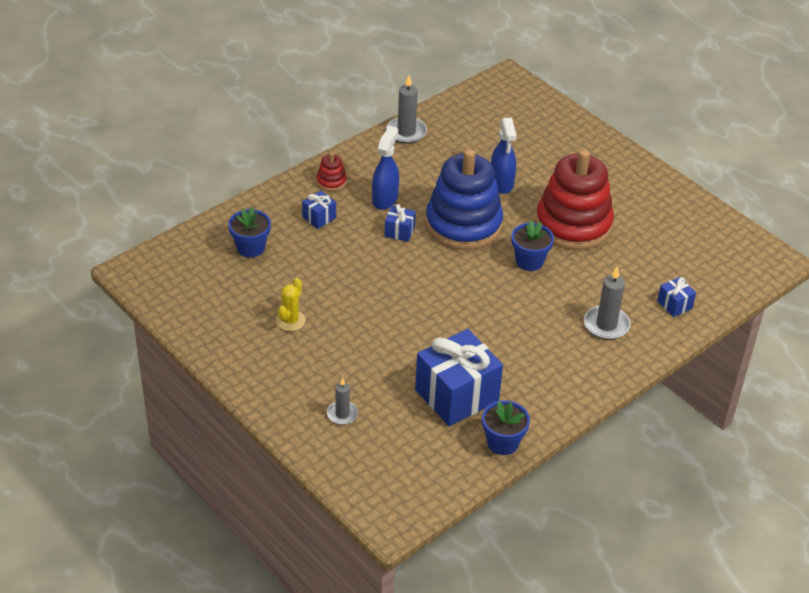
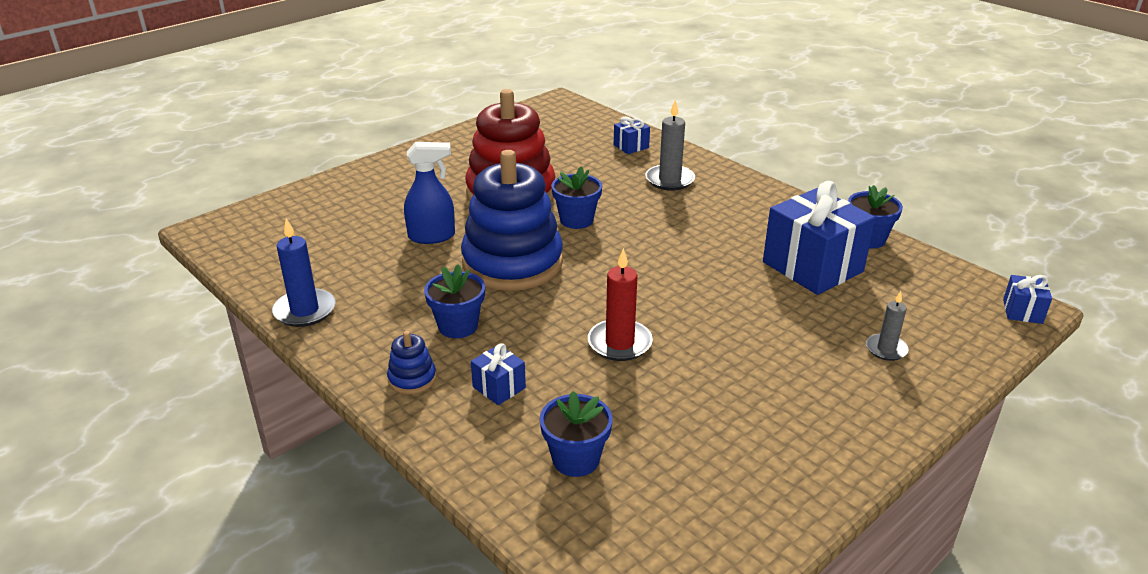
camera: 90 degrees left, 10 degrees down
yellow cactus [276,278,306,331] -> none
red stacking toy [317,152,347,191] -> blue stacking toy [387,331,436,394]
blue spray bottle [372,126,399,210] -> blue flower pot [424,264,485,338]
blue gift [385,204,416,242] -> blue gift moved to [1003,275,1052,324]
grey candle [386,75,427,144] -> blue candle [272,218,336,327]
none -> red candle [588,248,653,361]

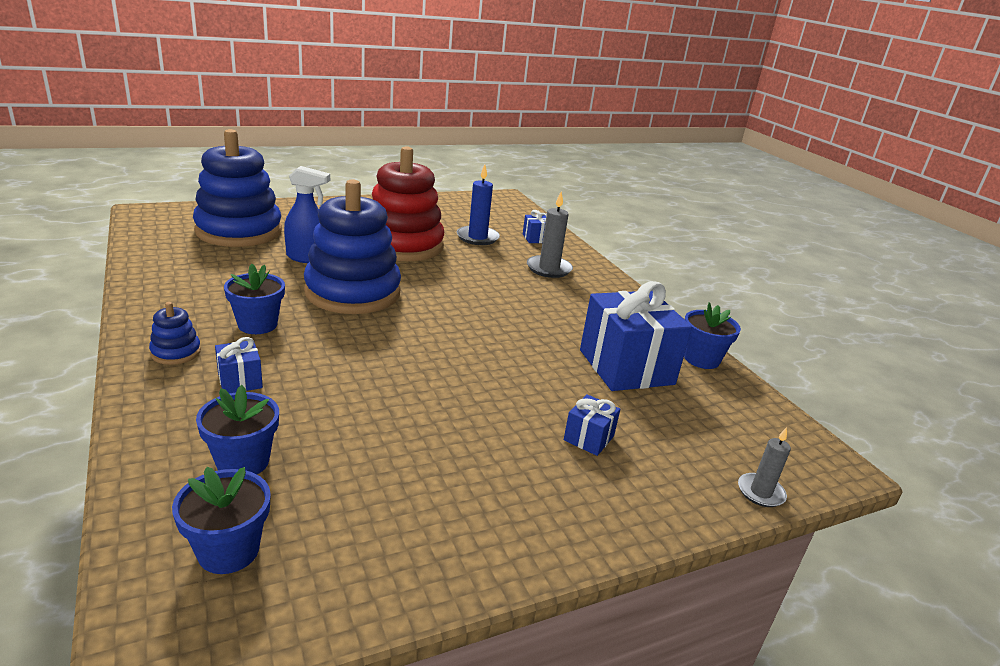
camera: 15 degrees right, 5 degrees down
blue candle [272,218,336,327] -> blue candle moved to [457,165,500,245]
blue flower pot [551,166,602,229] -> blue flower pot moved to [172,467,271,574]
red candle [588,248,653,361] -> none
grey candle [866,291,909,361] -> grey candle moved to [738,427,791,507]
blue gift [1003,275,1052,324] -> blue gift moved to [564,394,620,456]
none -> blue stacking toy [193,129,282,247]

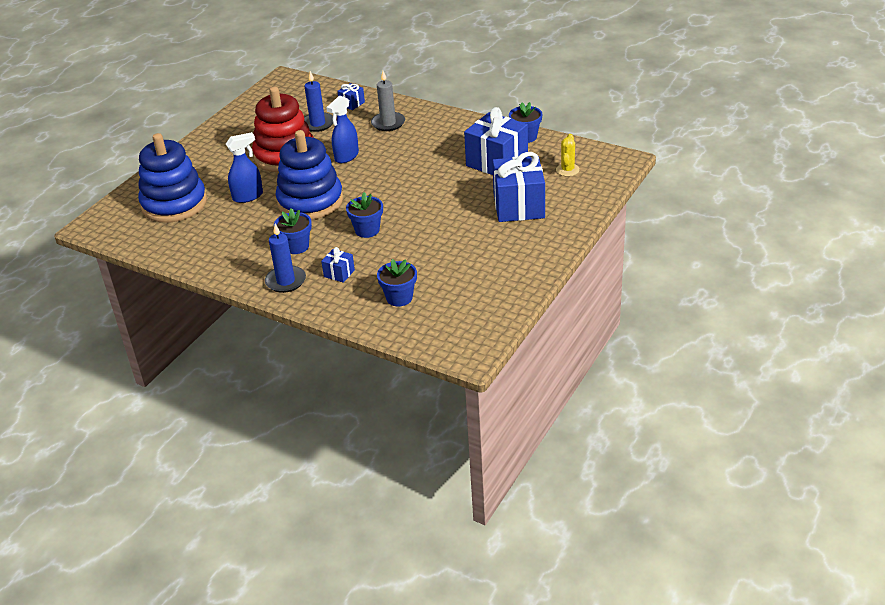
camera: 30 degrees left, 10 degrees up
blue stacking toy [149,302,201,365] -> blue candle [265,224,306,293]
blue flower pot [172,467,271,574] -> blue flower pot moved to [346,192,383,238]
blue gift [564,394,620,456] -> blue gift [492,152,545,222], size x2.23
grey candle [738,427,791,507] -> none
none -> blue spray bottle [326,95,359,163]
none -> yellow cactus [556,134,580,176]

